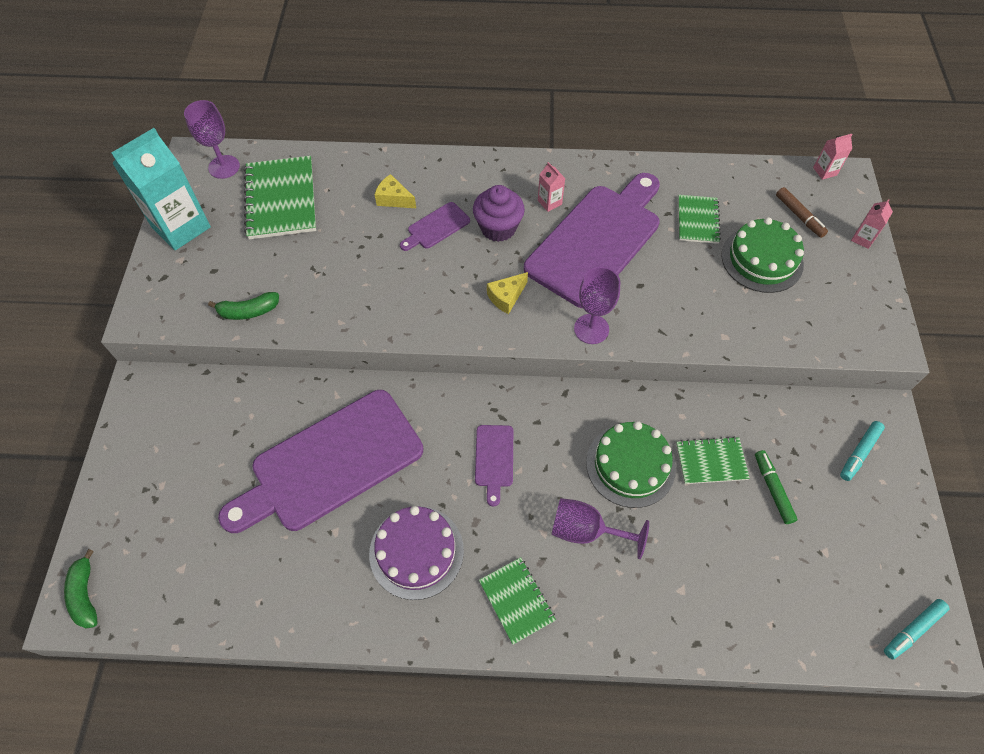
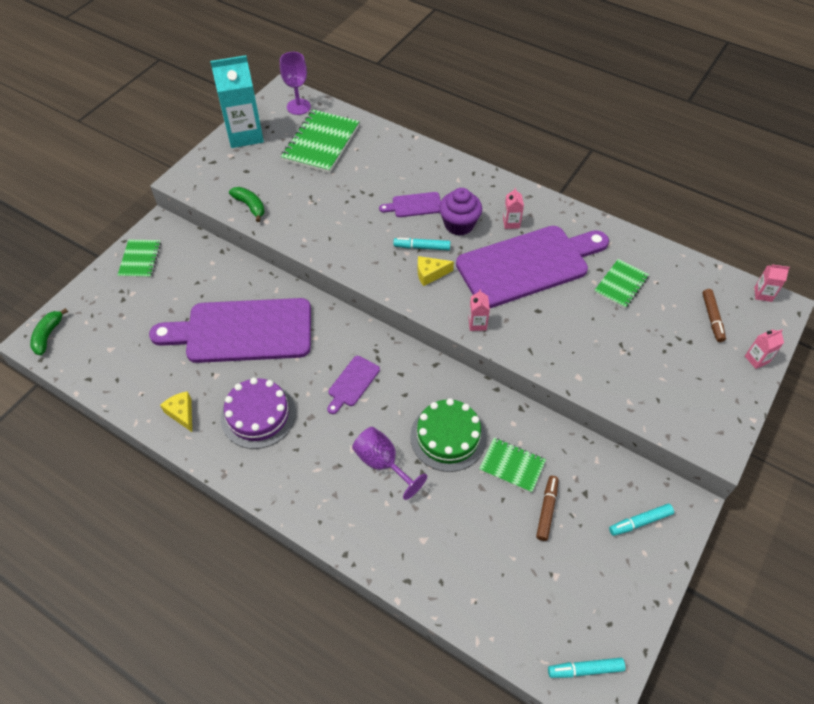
camera: 30 degrees right, 5 degrees down
green banana [208,292,279,320] -> green banana turned 150 degrees counterclockwise [229,187,265,222]
yellow cheese [374,174,416,208] -> yellow cheese moved to [160,391,192,432]
green notebook [479,557,556,644] -> green notebook moved to [117,240,161,278]
purple goblet [574,267,620,344] -> pink carton [468,289,490,331]
green cake [721,217,804,293] -> none
green marker [755,450,798,524] -> brown marker [536,476,558,541]
none -> turquoise marker [393,238,450,250]

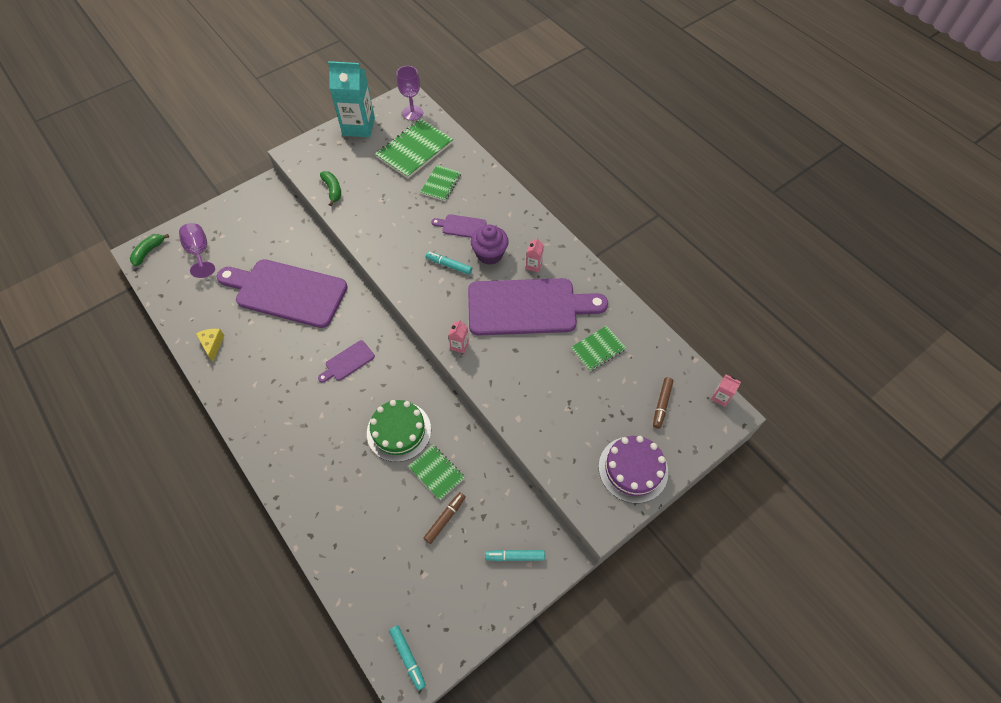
camera: 20 degrees right, 5 degrees up
green notebook [117,240,161,278] -> green notebook moved to [420,165,461,201]
purple cake [221,378,296,449] -> purple cake moved to [599,436,668,503]
purple goblet [352,427,427,500] -> purple goblet moved to [179,223,215,278]
yellow cheese [418,256,454,286] -> none
turquoise marker [548,658,626,678] -> turquoise marker turned 135 degrees counterclockwise [389,625,426,690]
pink carton [745,329,784,369] -> none

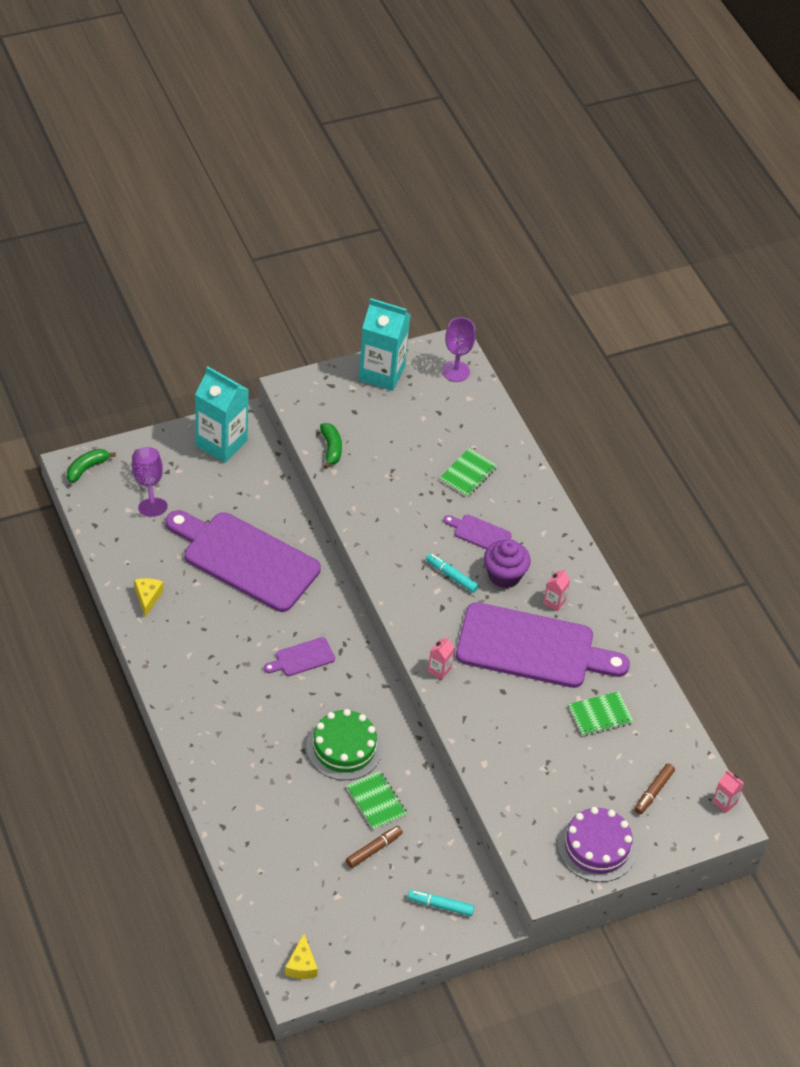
camera: 10 degrees right, 10 degrees down
green notebook [375,119,453,179] -> none
turquoise marker [389,625,426,690] -> yellow cheese [285,934,318,979]
none -> turquoise carton [195,366,249,463]

